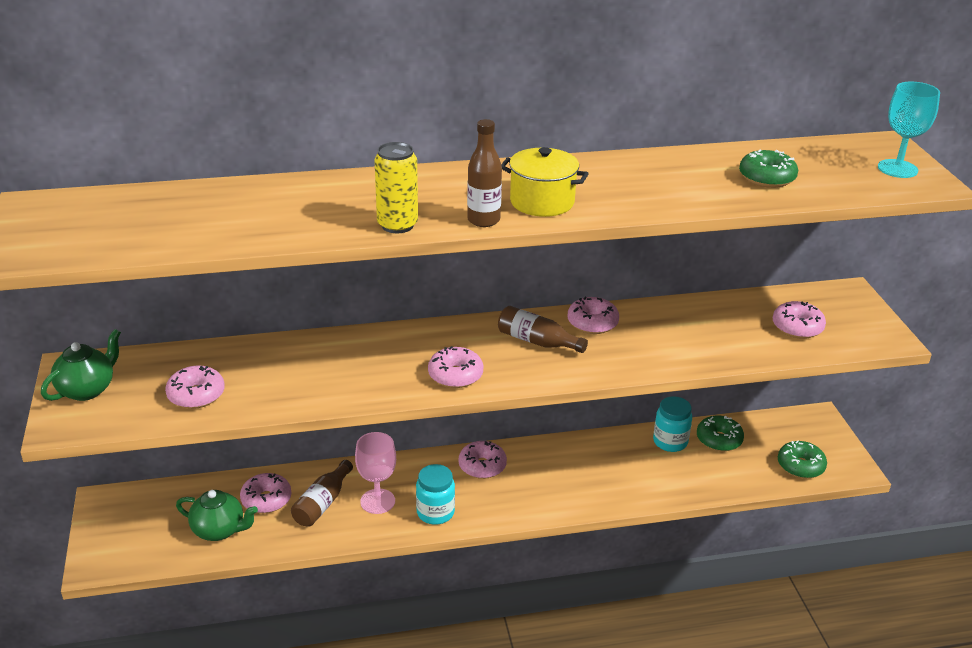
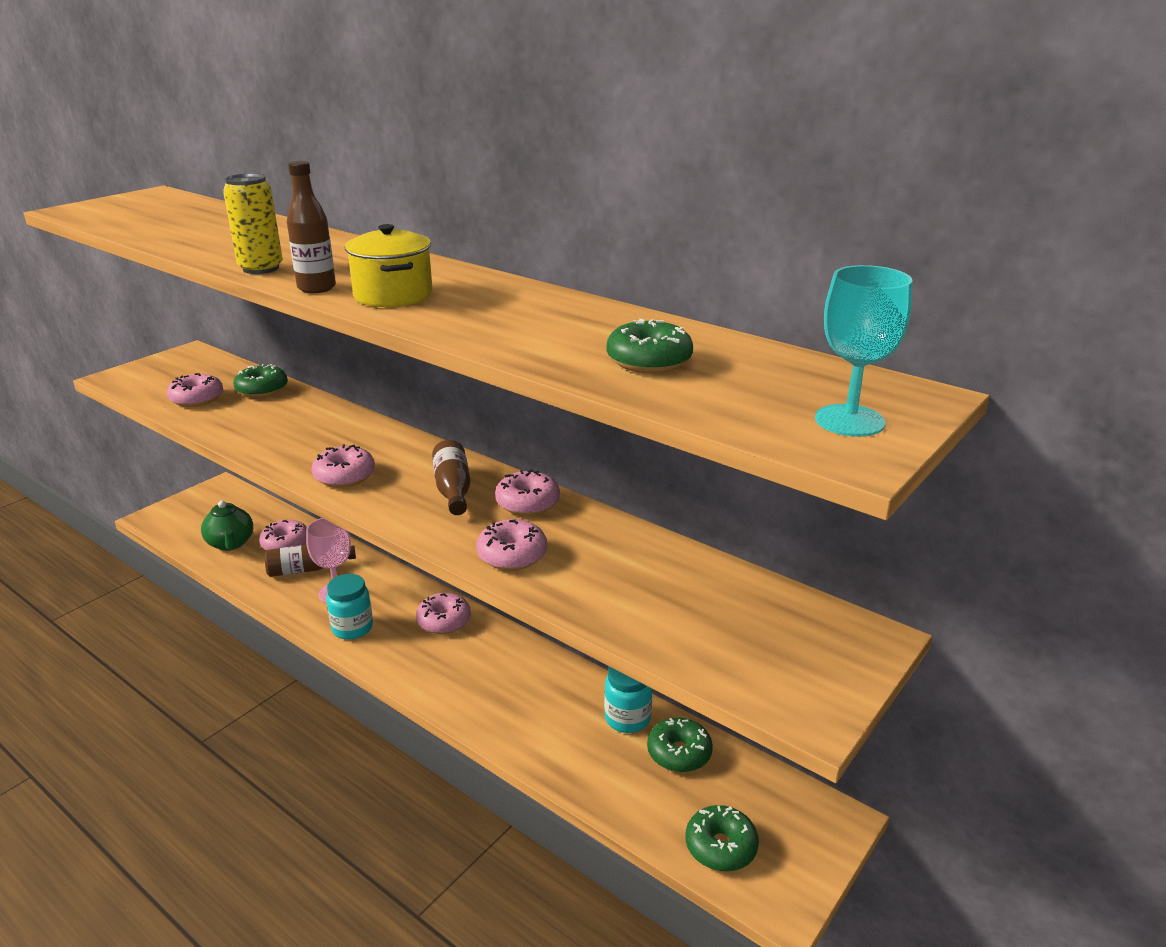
camera: 50 degrees right, 5 degrees down
green teapot [41,329,121,401] -> none
pink donut [773,301,826,339] -> pink donut moved to [476,519,547,571]
none -> green donut [233,364,288,398]

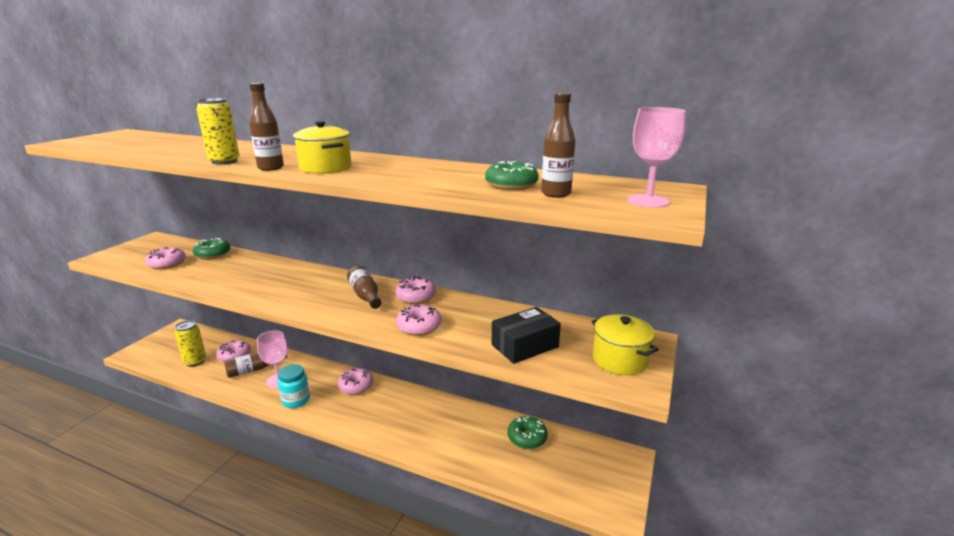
camera: 15 degrees left, 5 degrees down
green teapot [201,500,253,551] -> yellow can [174,320,206,367]
pink donut [312,445,375,487] -> none
turquoise jar [604,667,653,733] -> none
green donut [686,805,759,872] -> none
turquoise goblet [815,265,913,437] -> pink goblet [628,107,686,208]
none -> black box [492,307,561,364]
none -> brown bottle [541,93,576,198]
none -> yellow pot [591,314,659,375]

